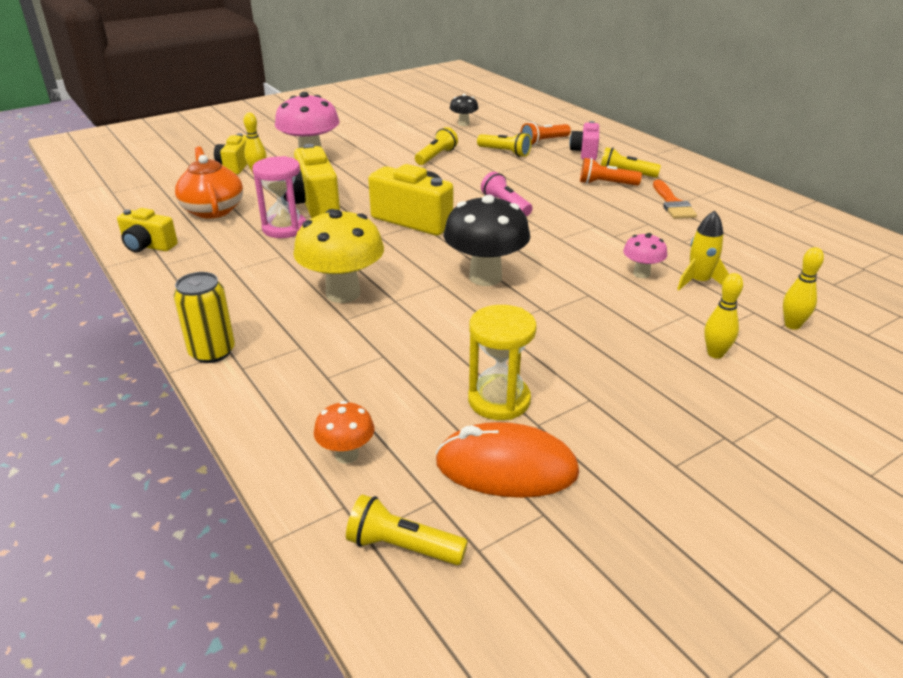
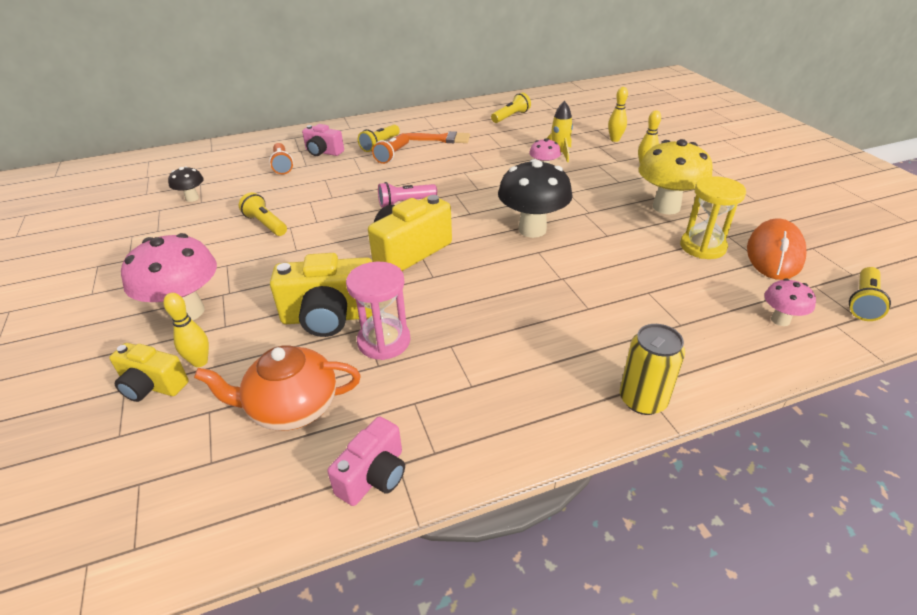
camera: 75 degrees left, 5 degrees up
yellow camera [117,208,178,252] -> pink camera [327,416,405,506]
yellow mushroom [293,209,384,303] -> yellow mushroom moved to [639,139,713,214]
orange mushroom [314,401,374,464] -> pink mushroom [764,279,816,326]
yellow flashlight [477,132,531,157] -> yellow flashlight moved to [491,93,531,123]

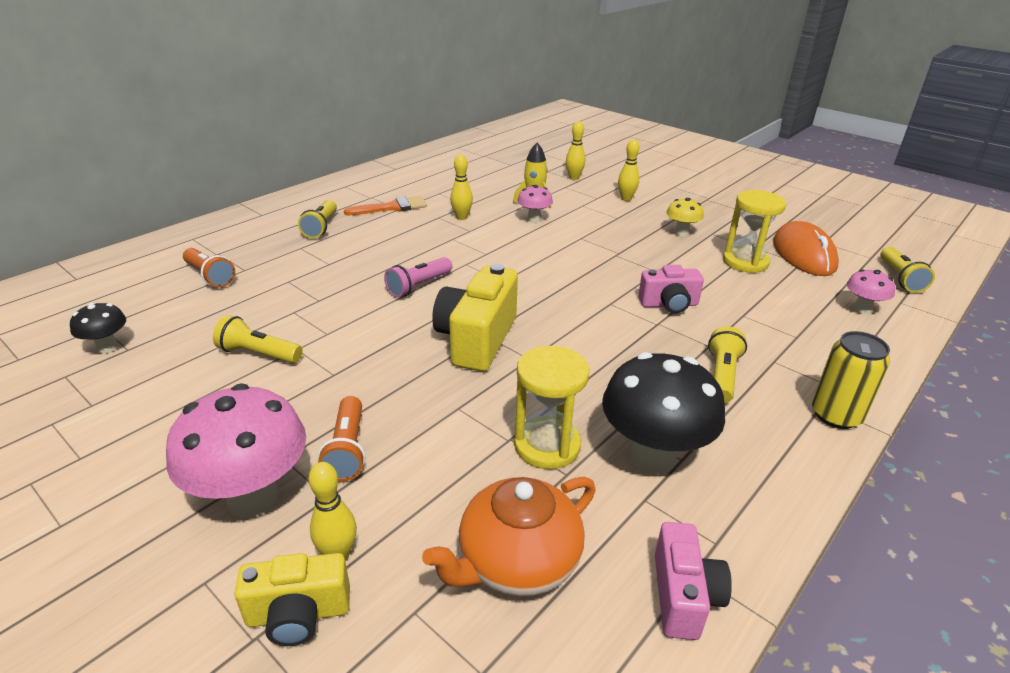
camera: 30 degrees left, 5 degrees down
yellow camera [270,253,372,337] -> none
pink camera [302,124,344,156] -> pink camera moved to [638,265,704,313]
pink hourglass [346,262,411,360] -> yellow hourglass [514,346,589,469]
orange flashlight [372,133,409,164] -> orange flashlight moved to [318,396,365,481]
yellow flashlight [491,93,531,123] -> yellow flashlight moved to [708,326,747,403]
black mushroom [498,159,572,238] -> black mushroom moved to [602,352,725,474]
yellow mushroom [639,139,713,214] -> yellow mushroom [666,198,704,237], size x0.51
none -> yellow bowling pin [450,155,473,220]

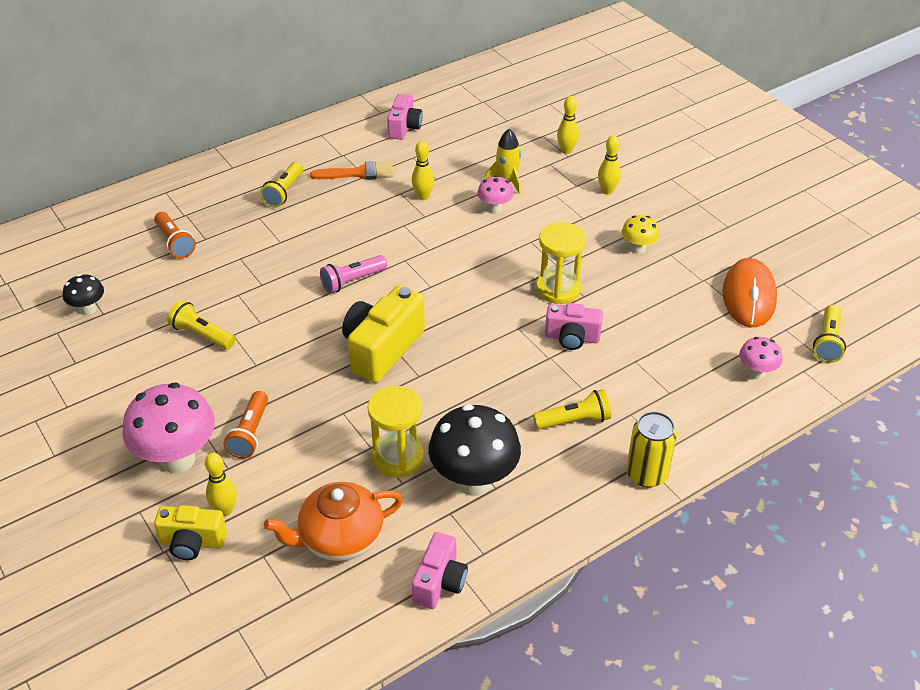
camera: 15 degrees right, 10 degrees up
yellow flashlight [708,326,747,403] -> yellow flashlight turned 45 degrees clockwise [533,389,611,430]
yellow hourglass [723,190,786,273] -> yellow hourglass moved to [536,222,586,304]
none -> pink camera [387,94,423,140]

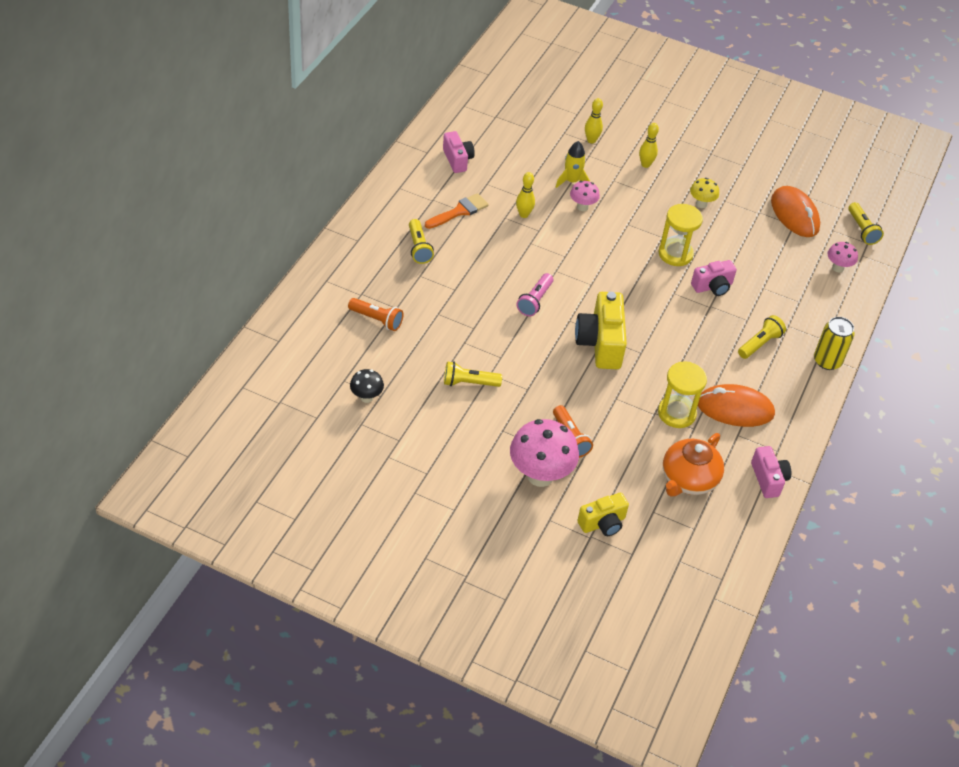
camera: 35 degrees left, 5 degrees up
yellow bowling pin [205,453,237,516] -> none
black mushroom [428,404,521,496] -> orange mouse [698,384,775,427]

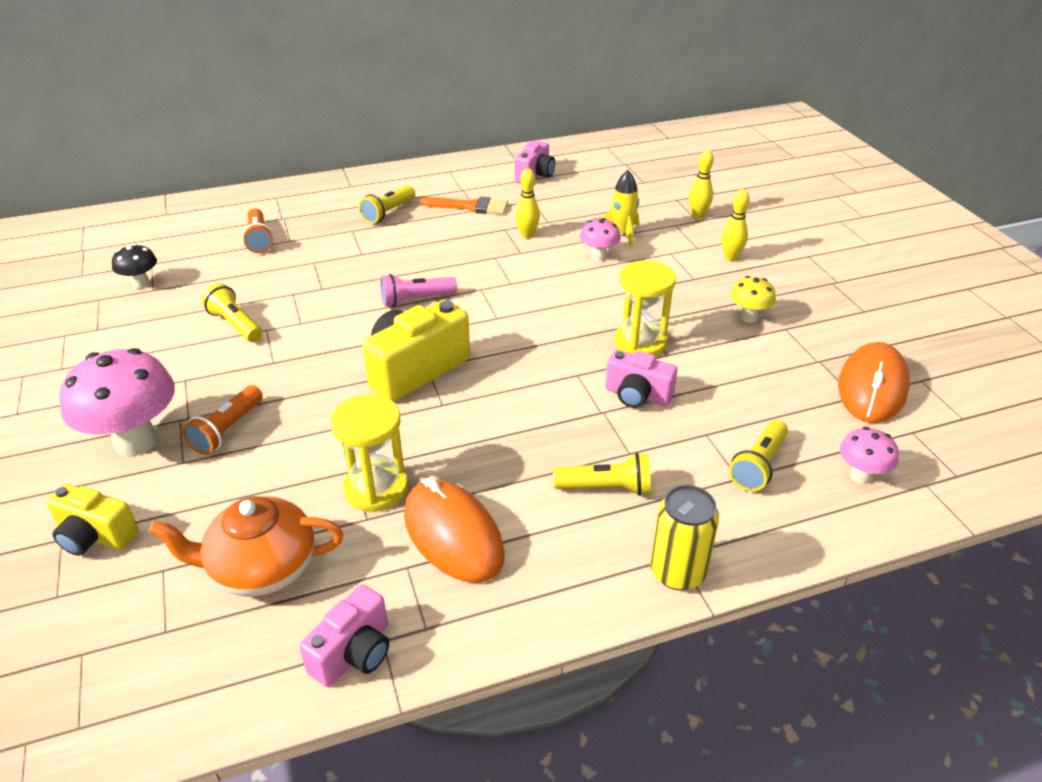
camera: 50 degrees right, 10 degrees down
yellow flashlight [848,202,884,245] -> yellow flashlight moved to [729,420,788,491]

